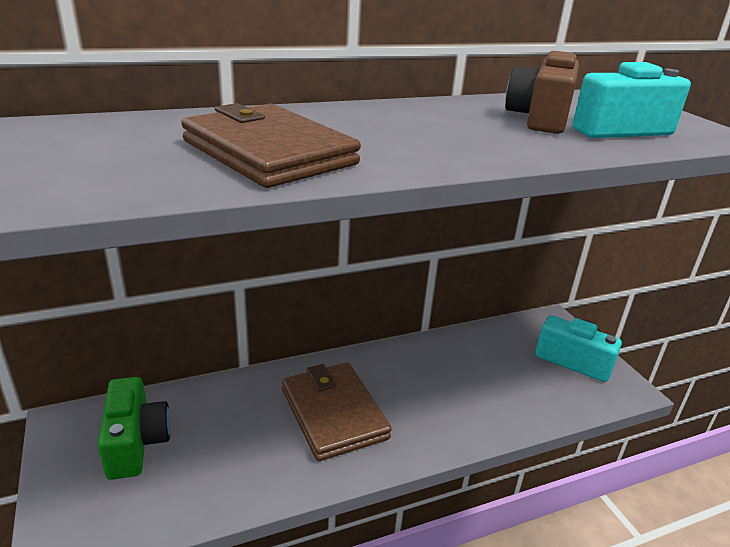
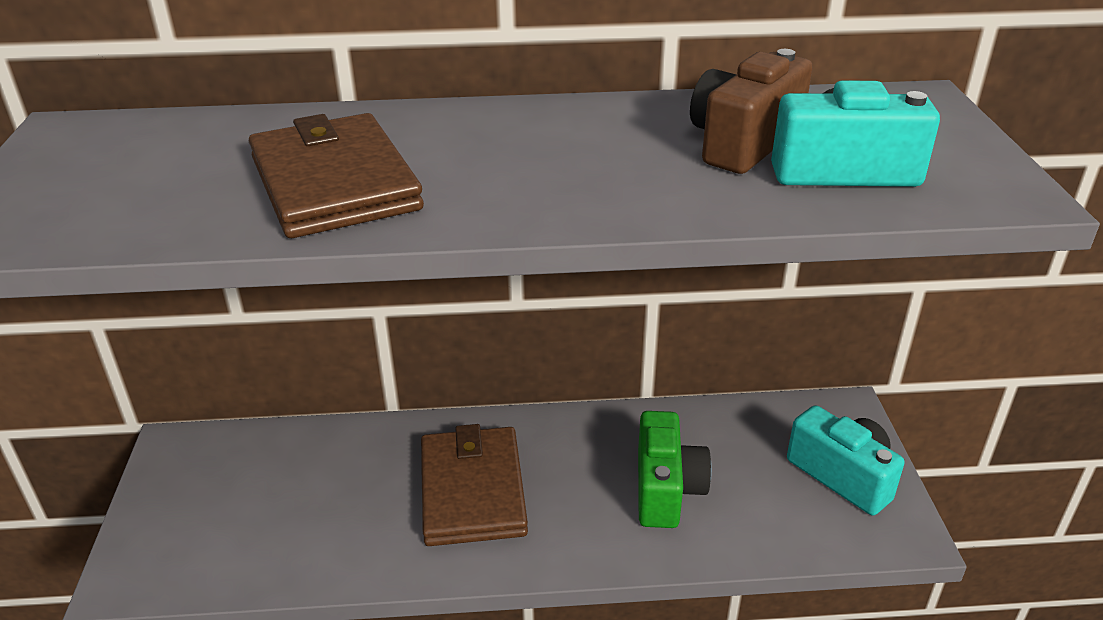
camera: 20 degrees right, 5 degrees up
green camera [98,377,171,480] -> green camera moved to [638,411,712,528]

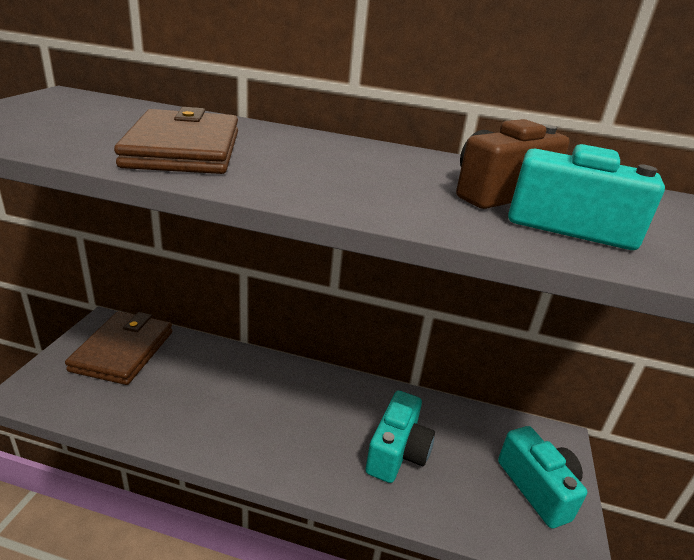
camera: 15 degrees right, 5 degrees down
brown wallet [421,424,528,546] -> brown wallet moved to [65,312,172,385]
green camera [638,411,712,528] -> turquoise camera [366,391,435,483]

